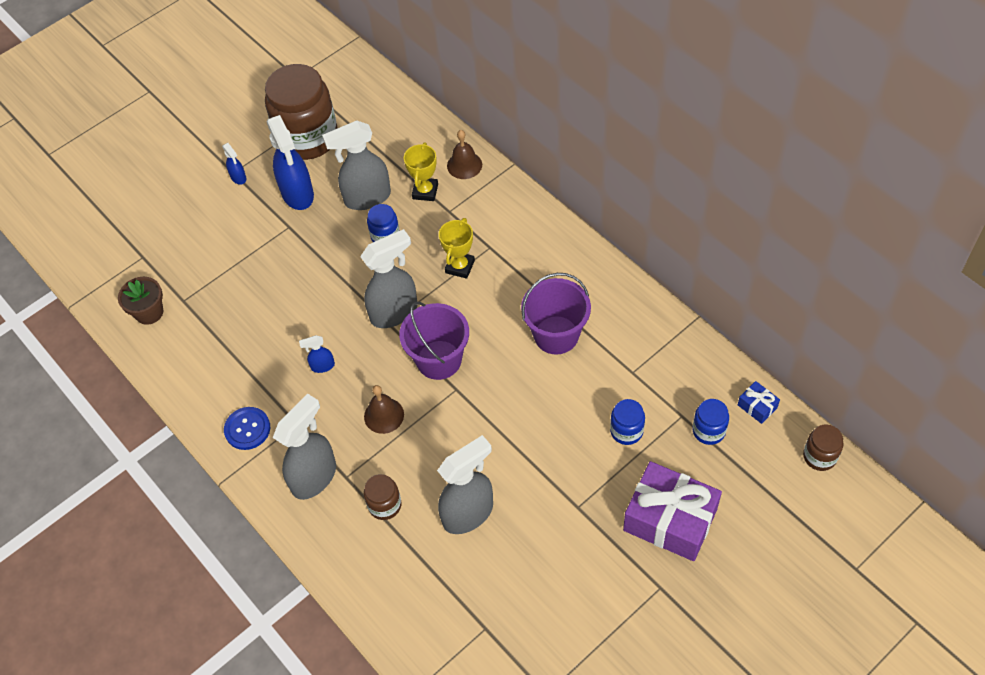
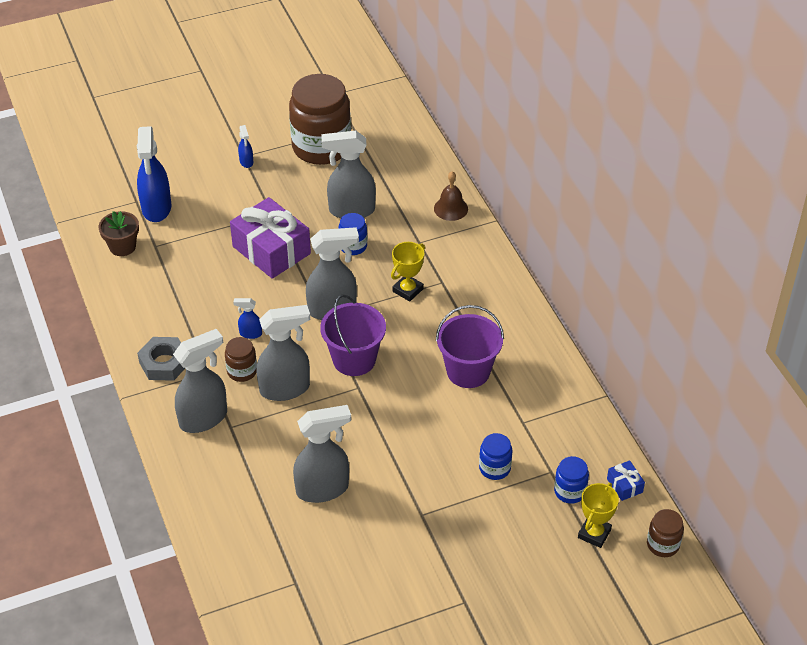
camera: 15 degrees right, 10 degrees down
blue button [224,407,270,450] -> grey nut [137,337,185,381]
blue spray bottle [267,115,314,210] -> blue spray bottle moved to [137,126,171,222]
brown bell [364,385,404,434] -> grey spray bottle [256,305,310,401]
brown jar [364,474,402,520] -> brown jar moved to [225,337,257,382]
yellow trophy [404,142,438,201] -> yellow trophy moved to [578,483,619,548]
purple gift [623,461,722,561] -> purple gift moved to [230,197,311,279]

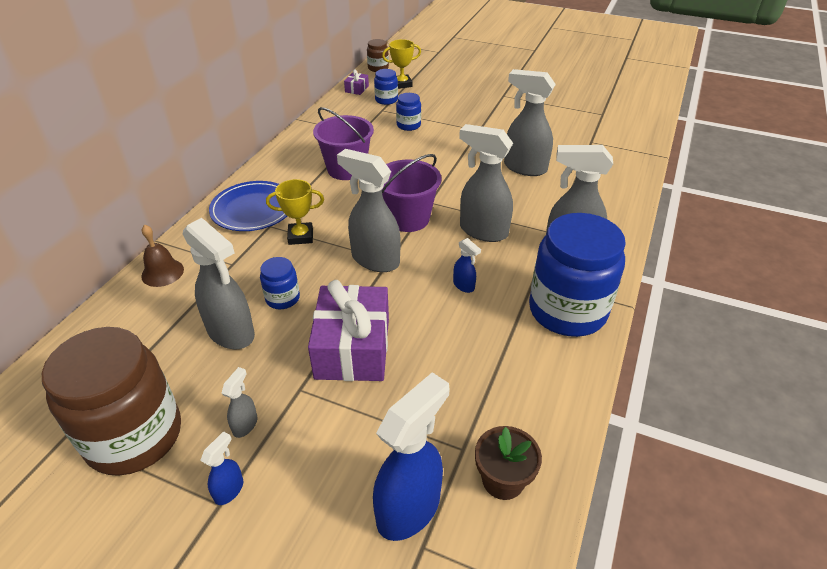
camera: 135 degrees left, 5 degrees down
grey nut [137,337,185,381] -> blue jar [529,213,626,337]
brown jar [225,337,257,382] -> none
blue gift [607,460,645,501] -> purple gift [344,69,369,95]
none -> blue plate [209,181,287,231]
none -> grey spray bottle [221,367,257,438]

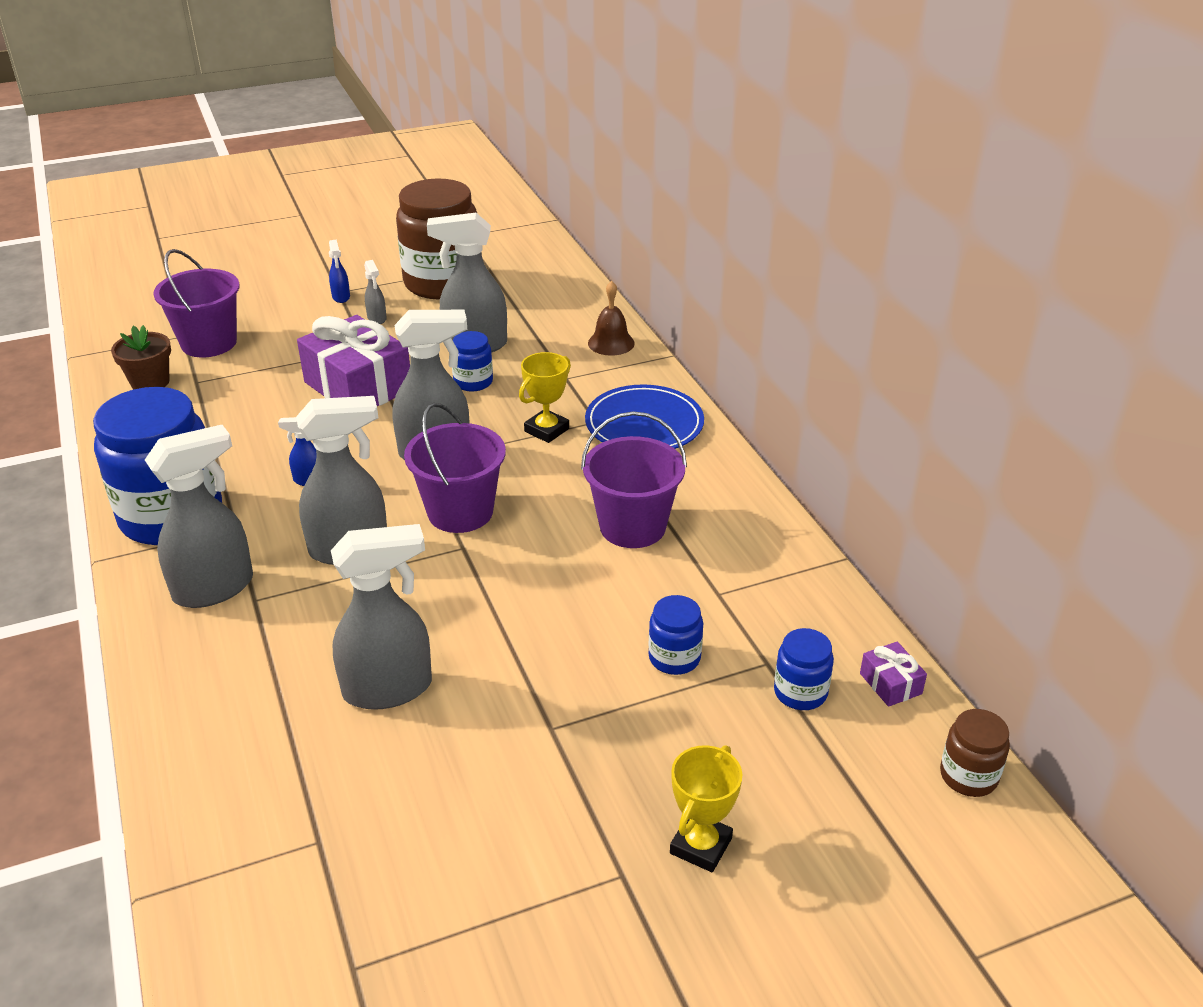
camera: 135 degrees right, 5 degrees down
blue spray bottle [373,372,450,541] -> purple bucket [153,249,240,357]
yellow trophy [382,39,421,89] -> yellow trophy moved to [670,745,742,872]

